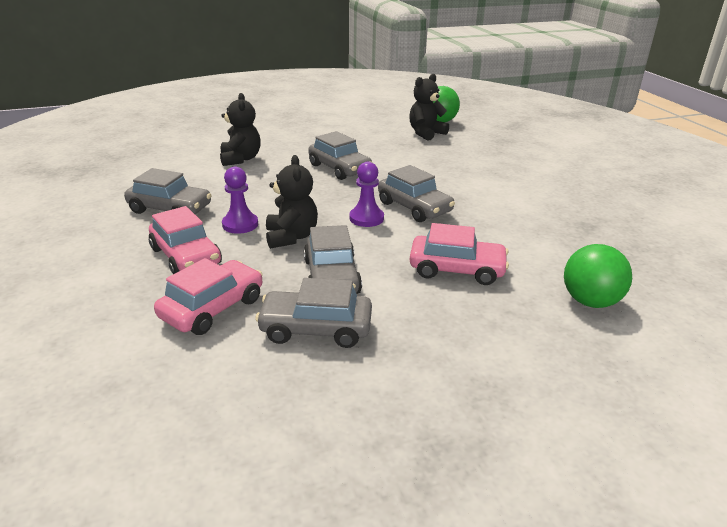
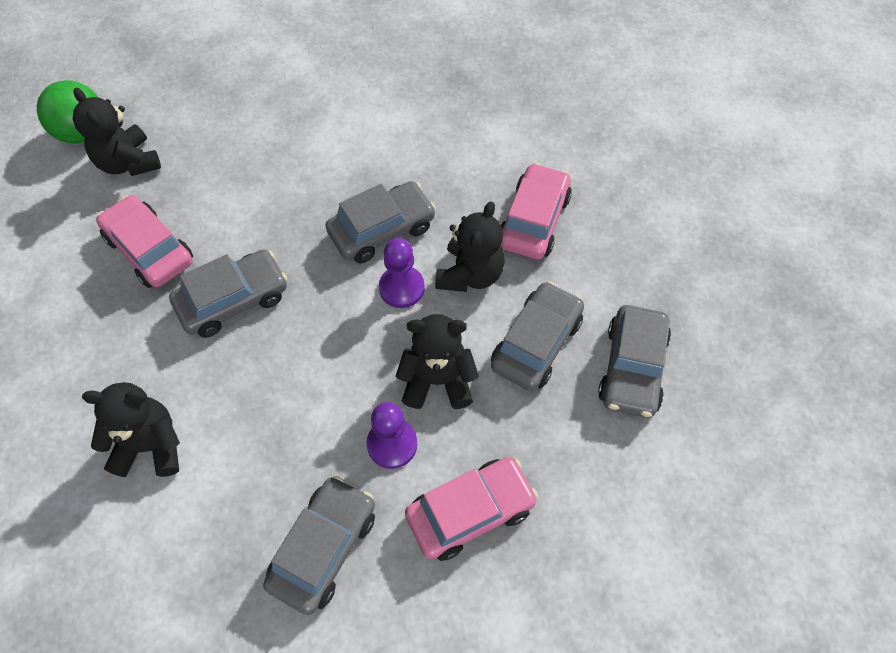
camera: 80 degrees left, 30 degrees up
pink car [154,258,262,335] -> pink car moved to [96,195,193,288]
grey car [304,225,362,294] -> grey car turned 60 degrees counterclockwise [491,281,584,391]
green ball [564,244,632,308] -> none
none -> black teddy bear [435,201,505,292]

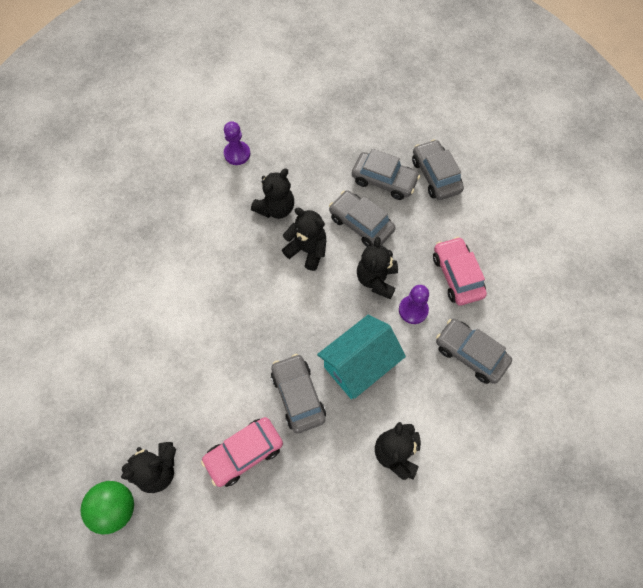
camera: 80 degrees left, 5 degrees up
grey car [325,181,436,263] -> grey car moved to [412,139,464,200]
purple pawn [379,238,425,308] -> purple pawn moved to [224,121,250,165]
pink car [501,163,572,259] -> black teddy bear [251,168,294,219]
none -> turquoise house [317,315,406,399]

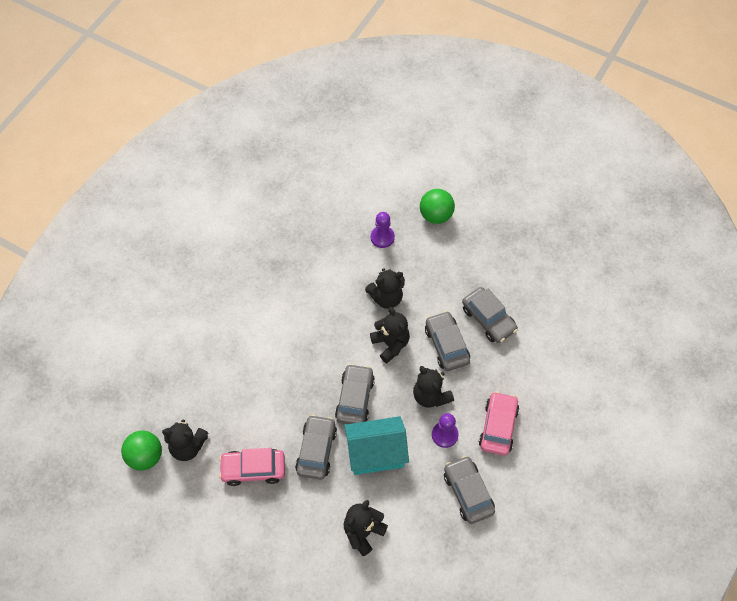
camera: 30 degrees right, 5 degrees down
black teddy bear [357,237,398,299] -> black teddy bear turned 75 degrees counterclockwise [413,366,454,408]
grey car [412,139,464,200] -> grey car moved to [335,364,375,424]
none -> green ball [420,189,455,224]

